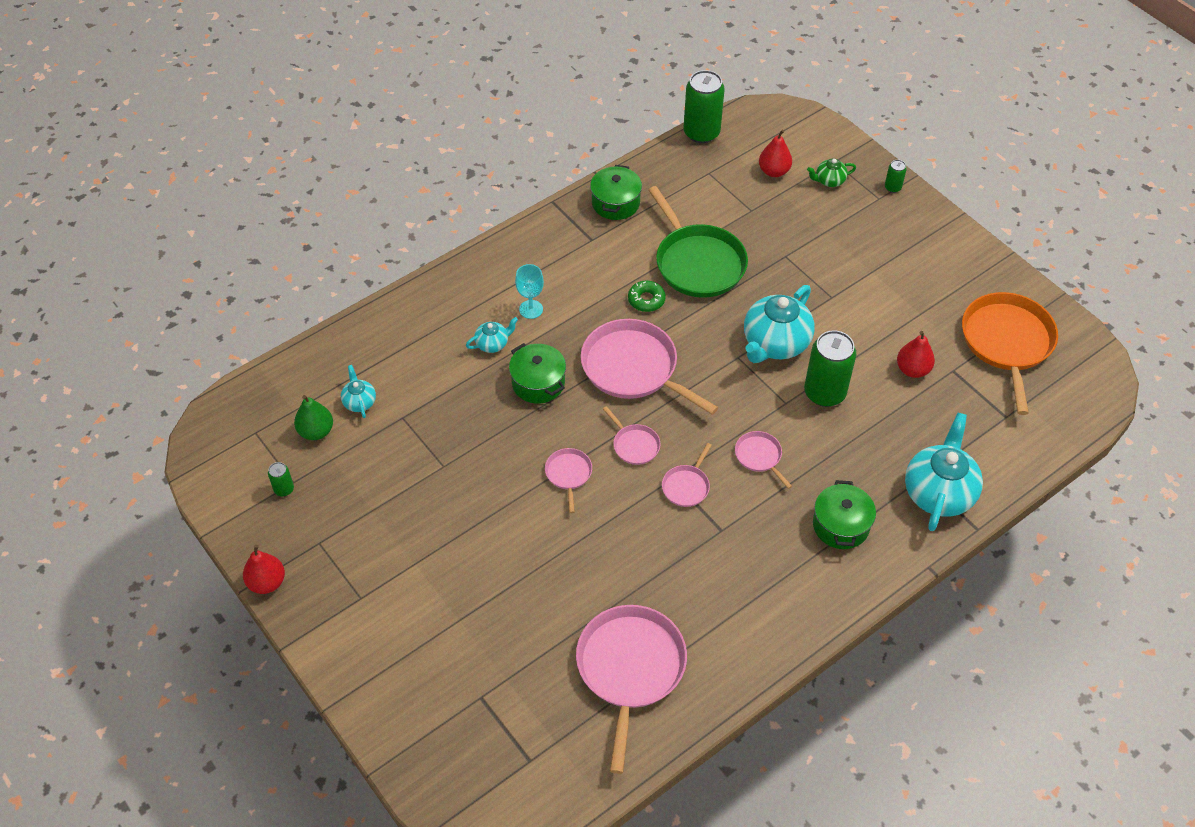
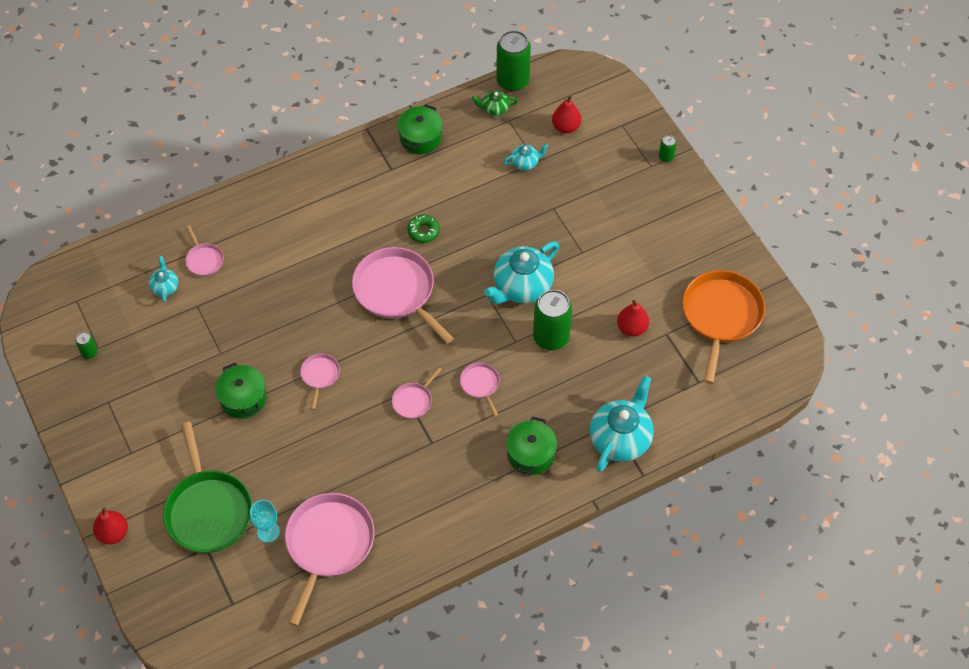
camera: 10 degrees right, 5 degrees up
red pear [243,545,285,594] -> red pear moved to [93,507,128,545]
green pear [294,395,333,440] -> none
turquoise teapot [466,317,518,353] -> turquoise teapot moved to [504,144,549,170]
green pot [509,343,566,404] -> green pot moved to [215,363,267,418]
turquoise goblet [515,264,544,319] -> turquoise goblet moved to [250,500,280,543]
pink pan [603,406,661,465] -> pink pan moved to [185,225,224,276]
green pan [648,186,748,298] -> green pan moved to [163,422,252,553]
green teapot [807,158,856,187] -> green teapot moved to [472,91,518,116]

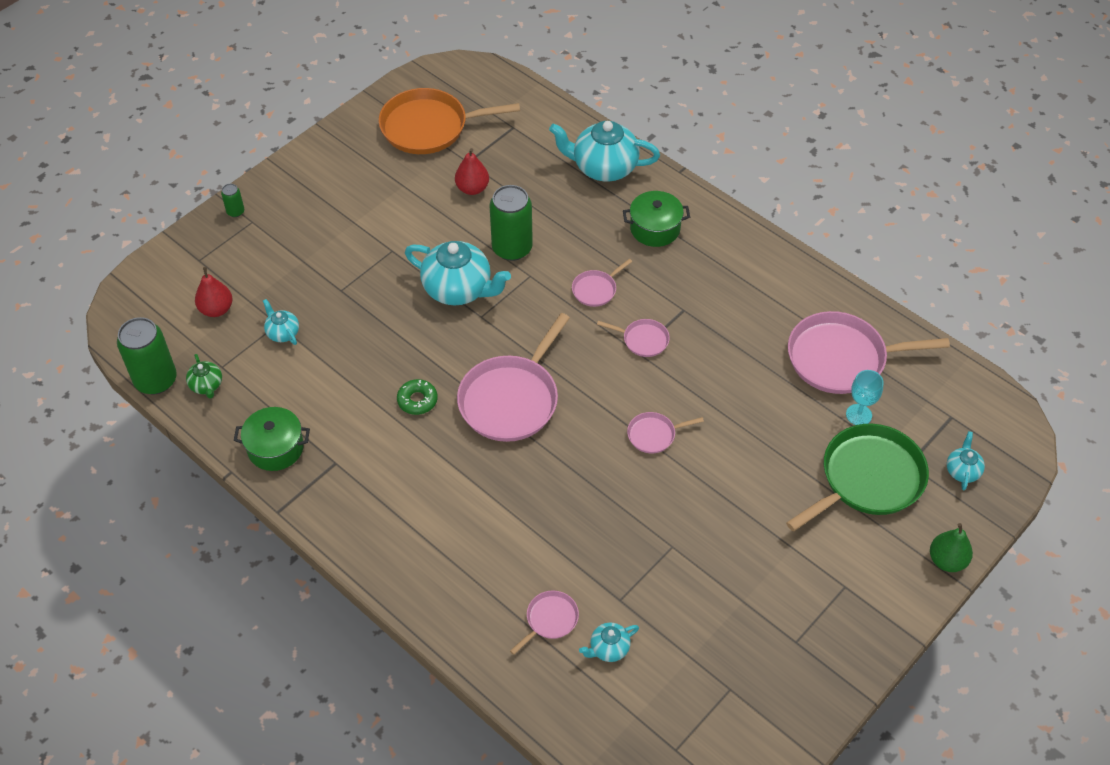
camera: 110 degrees left, 5 degrees down
green can [75,332,98,359] -> none
red pear [93,507,128,545] -> green pear [930,523,973,572]
green pot [215,363,267,418] -> none
none -> turquoise teapot [947,431,985,490]

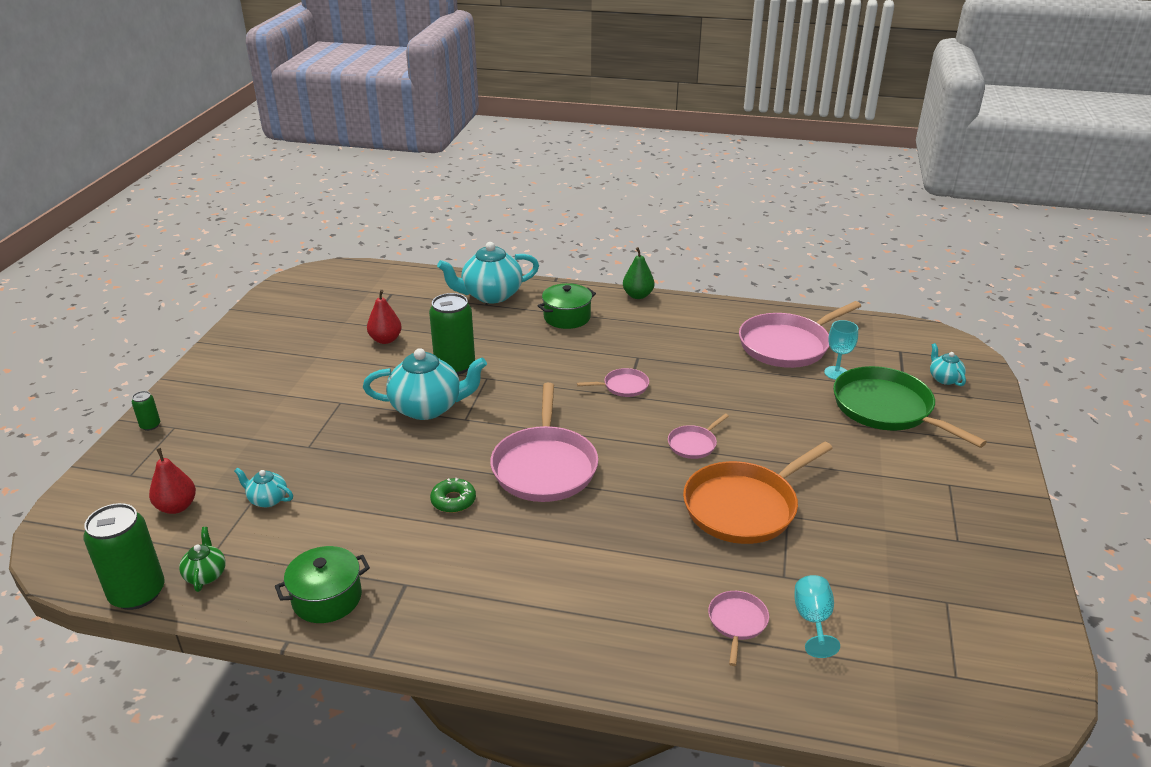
camera: 30 degrees left, 20 degrees down
green teapot [186,354,222,399] -> green teapot turned 135 degrees counterclockwise [179,527,226,592]
orange pan [379,88,520,154] -> orange pan moved to [683,441,833,544]
pink pan [572,259,632,307] -> none
turquoise teapot [579,622,639,662] -> turquoise goblet [795,575,840,658]
green pan [786,424,929,531] -> green pan turned 60 degrees counterclockwise [833,366,987,448]
green pear [930,523,973,572] -> green pear moved to [623,247,654,299]

